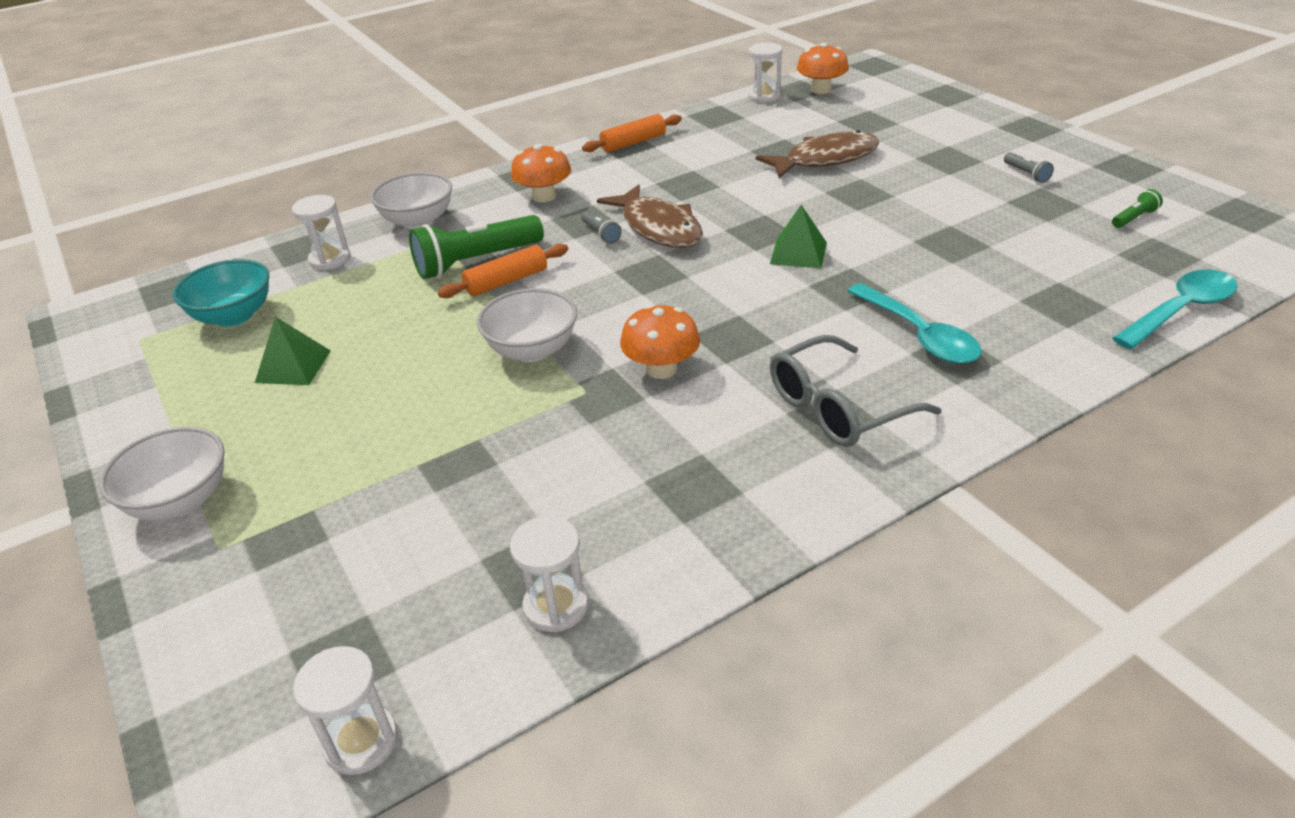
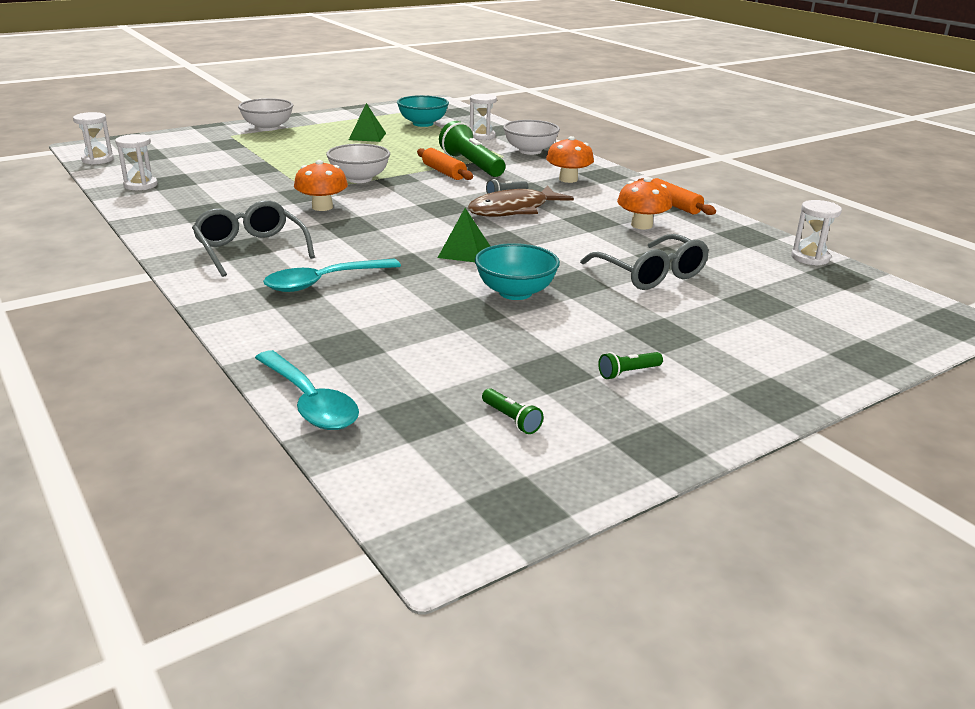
camera: 85 degrees right, 10 degrees down
brown fish [756,130,880,178] -> grey glasses [580,234,709,290]
orange mushroom [797,43,849,94] -> orange mushroom moved to [617,177,672,229]
grey flashlight [1004,152,1054,183] -> green flashlight [598,352,663,379]
none -> turquoise bowl [475,243,560,300]

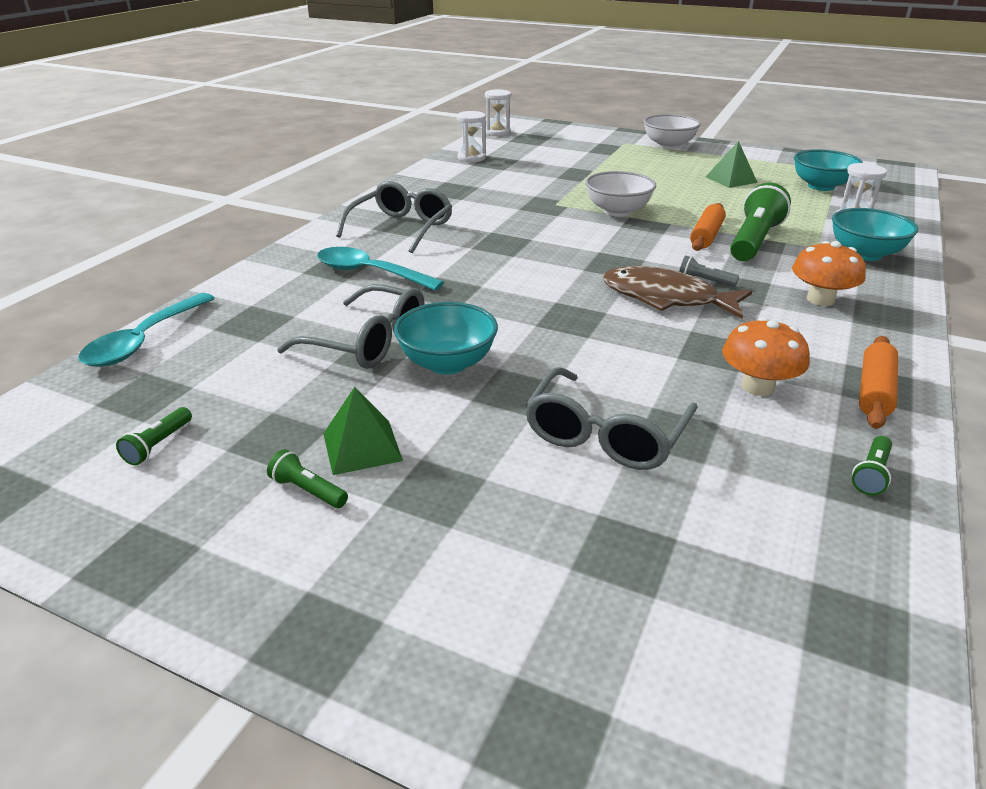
camera: 60 degrees right, 5 degrees up
orange mushroom [294,160,348,211] -> none
green pyramid [438,208,490,262] -> green pyramid moved to [323,387,403,475]
white bowl [503,120,560,155] -> turquoise bowl [832,208,918,261]
white hourglass [791,200,842,266] -> none
none -> grey glasses [277,284,425,369]
none -> green flashlight [852,436,892,495]

